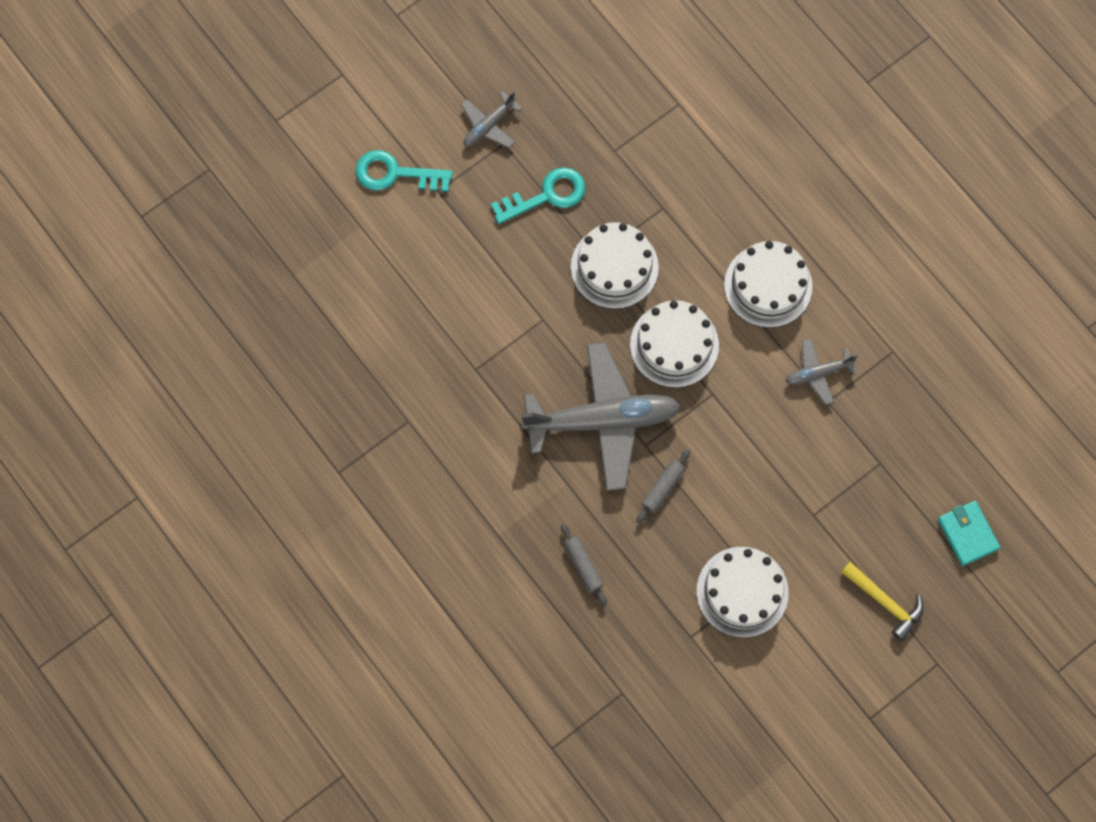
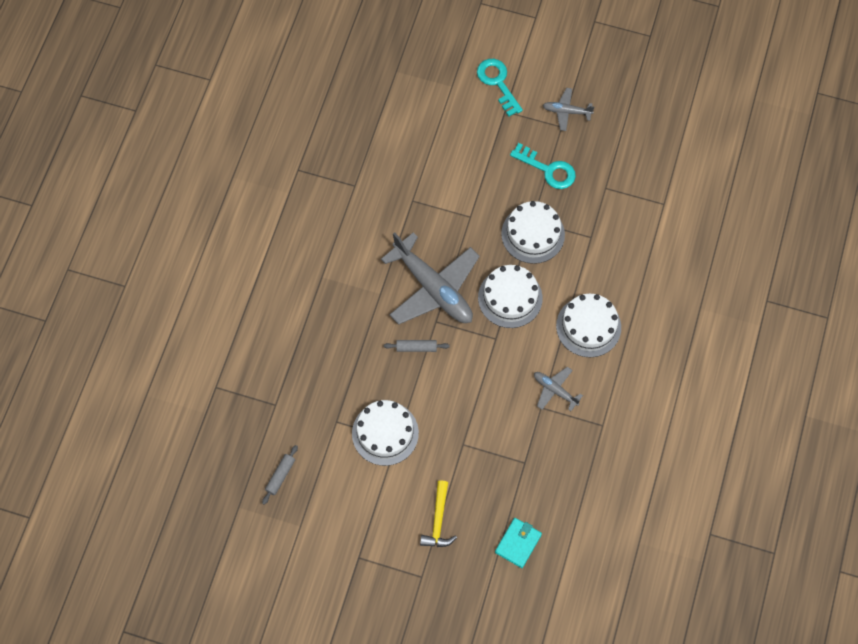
camera: 55 degrees right, 5 degrees down
grey rolling pin [561,524,607,606] -> grey rolling pin moved to [262,445,298,505]

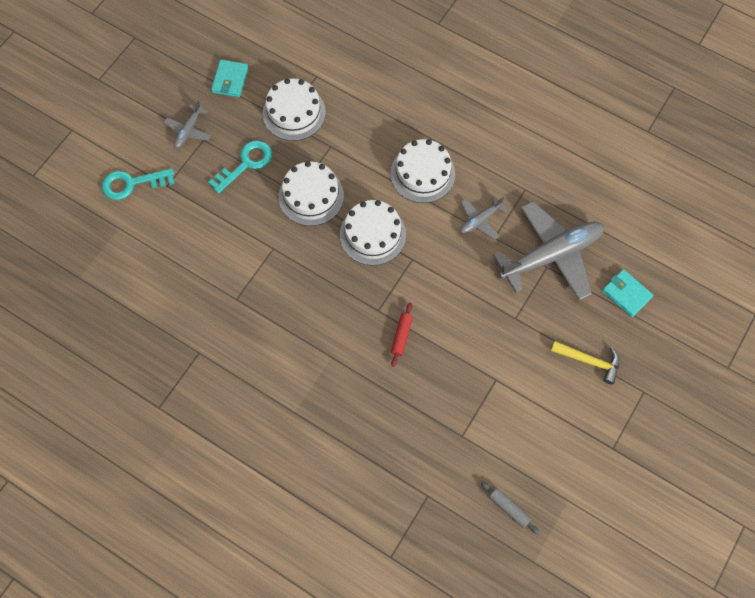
camera: 75 degrees left, 0 degrees up
white cake [352,400,419,466] -> white cake moved to [262,78,326,141]
grey plane [381,232,480,325] -> grey plane moved to [493,201,604,300]
grey rolling pin [384,340,449,352] -> red rolling pin [391,302,413,367]
none -> turquoise wallet [211,59,248,97]

